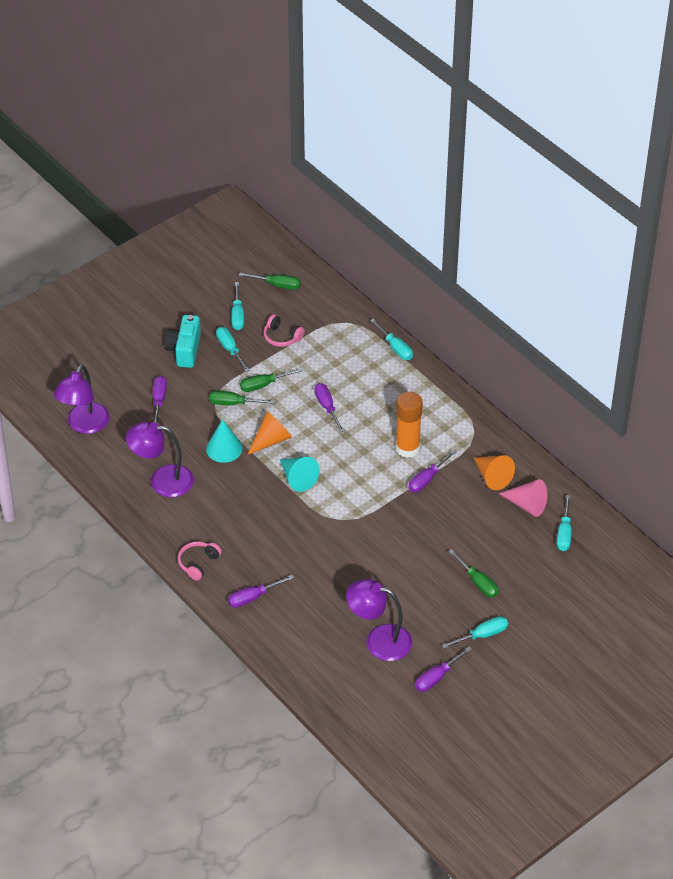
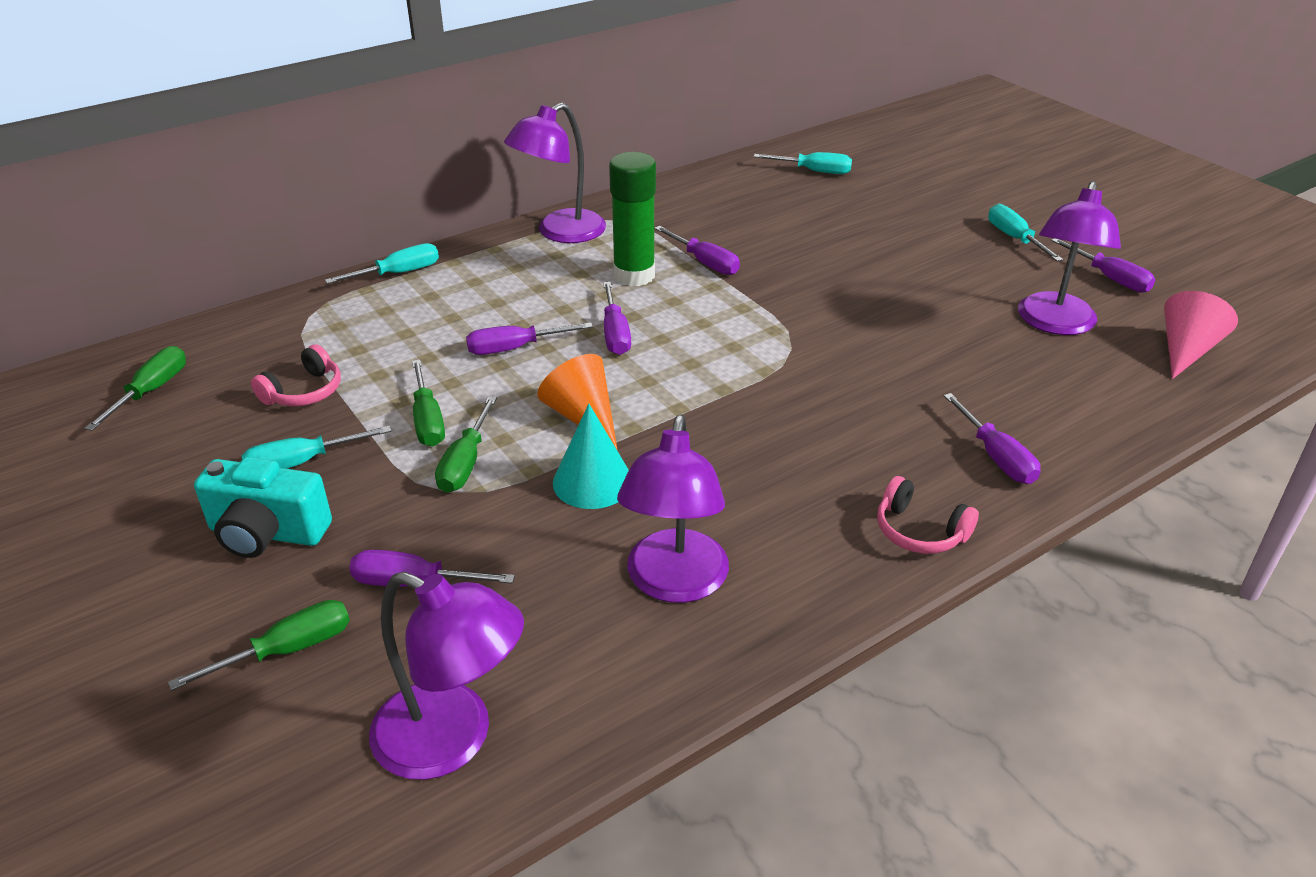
camera: 85 degrees left, 10 degrees down
turquoise screwdriver [231,282,244,330] -> none
turquoise cone [280,457,319,492] -> none
orange glue stick [396,392,423,458] -> green glue stick [609,152,656,286]
green screwdriver [448,549,499,598] -> green screwdriver moved to [168,600,350,691]
orange cone [474,455,515,490] -> none
pink cone [498,479,547,517] -> pink cone moved to [1164,291,1238,379]
none -> purple lamp [504,103,606,243]
none -> purple screwdriver [603,282,631,355]

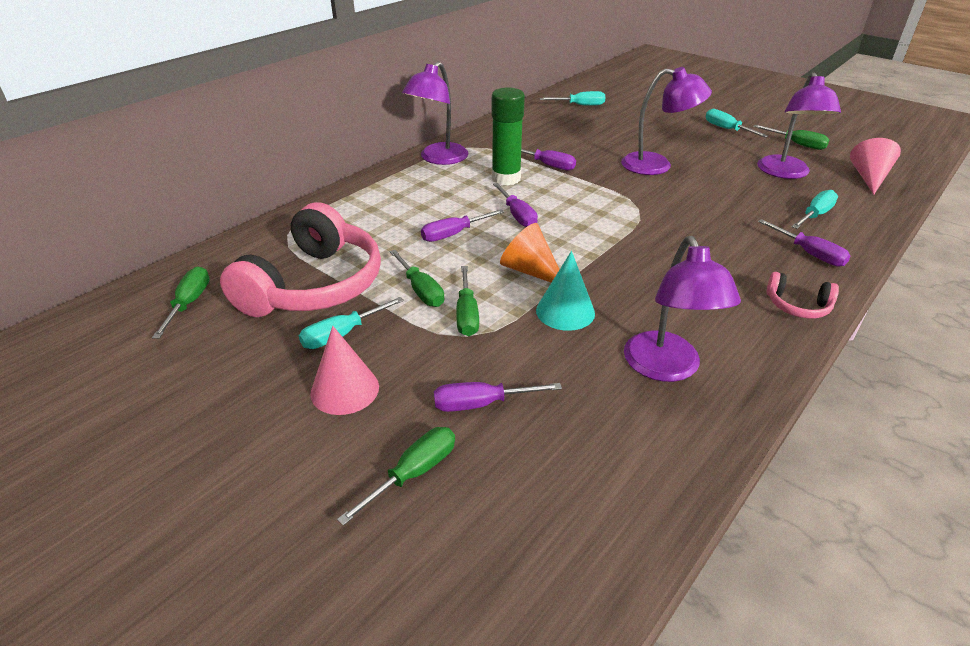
camera: 15 degrees left, 0 degrees up
turquoise camera [194,457,332,558] -> pink cone [310,326,379,415]
pink headphones [251,344,341,406] -> pink headphones [220,202,381,317], size x2.30
turquoise screwdriver [325,243,439,284] -> turquoise screwdriver moved to [791,190,838,229]
purple lamp [369,572,524,780] -> purple lamp moved to [621,67,712,175]
purple screwdriver [1051,238,1155,293] -> green screwdriver [753,125,829,150]

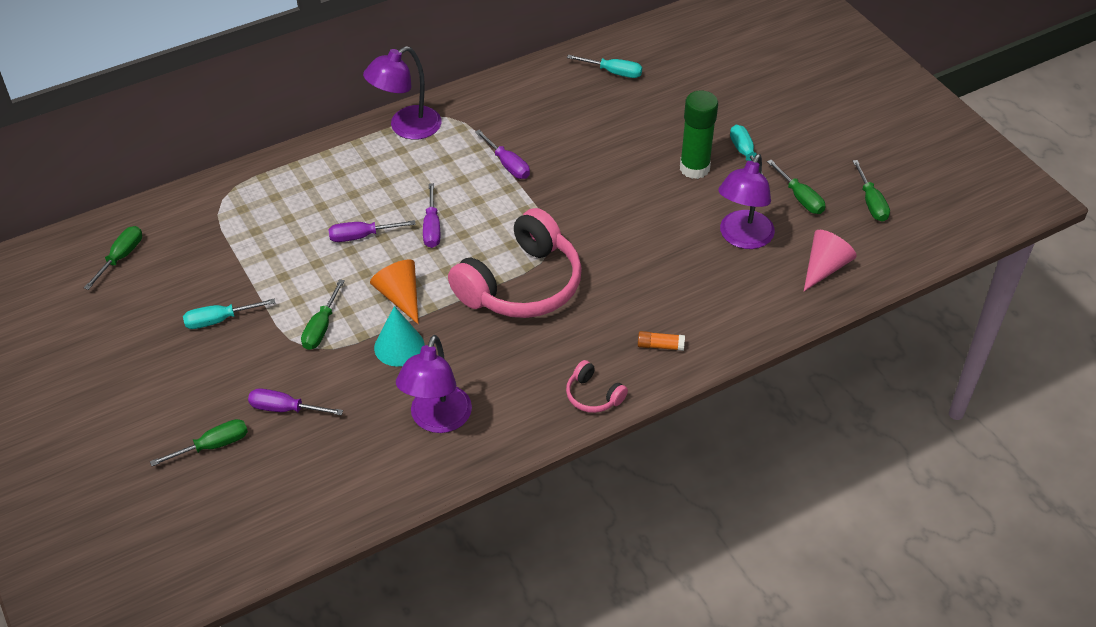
camera: 20 degrees right, 10 degrees up
pink headphones [220,202,381,317] -> pink headphones moved to [448,208,582,318]
pink cone [310,326,379,415] -> none
green screwdriver [390,250,444,307] -> green screwdriver moved to [853,160,890,222]
green glue stick [492,87,525,185] -> green glue stick moved to [680,90,718,179]
purple lamp [621,67,712,175] -> none
purple screwdriver [758,219,850,266] -> orange glue stick [638,331,685,351]
turquoise screwdriver [791,190,838,229] -> none

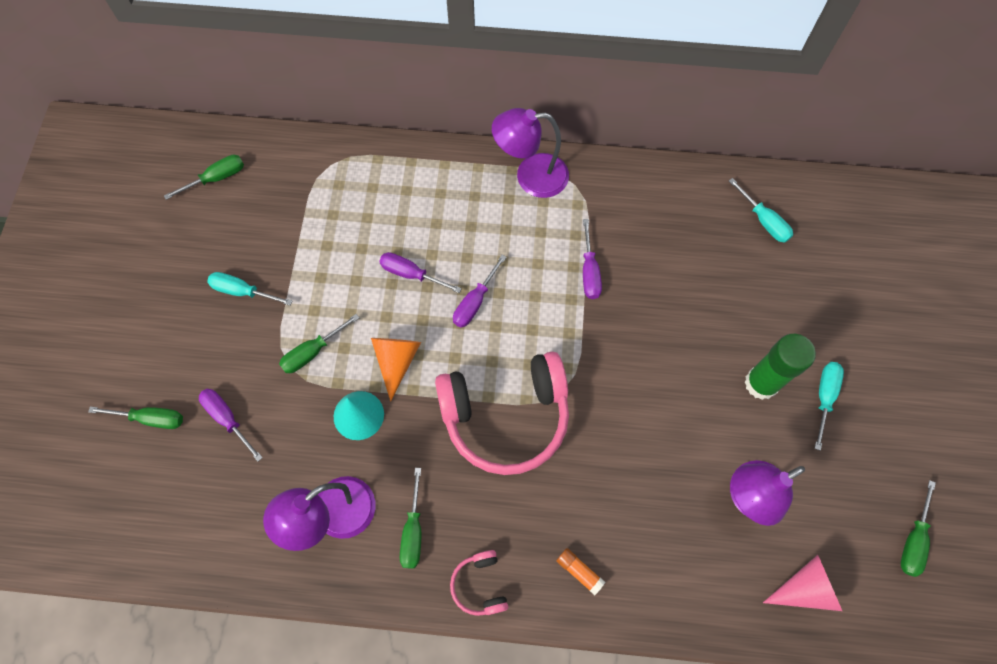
camera: 35 degrees right, 20 degrees up
green screwdriver [767,160,825,214] -> green screwdriver moved to [400,468,421,569]

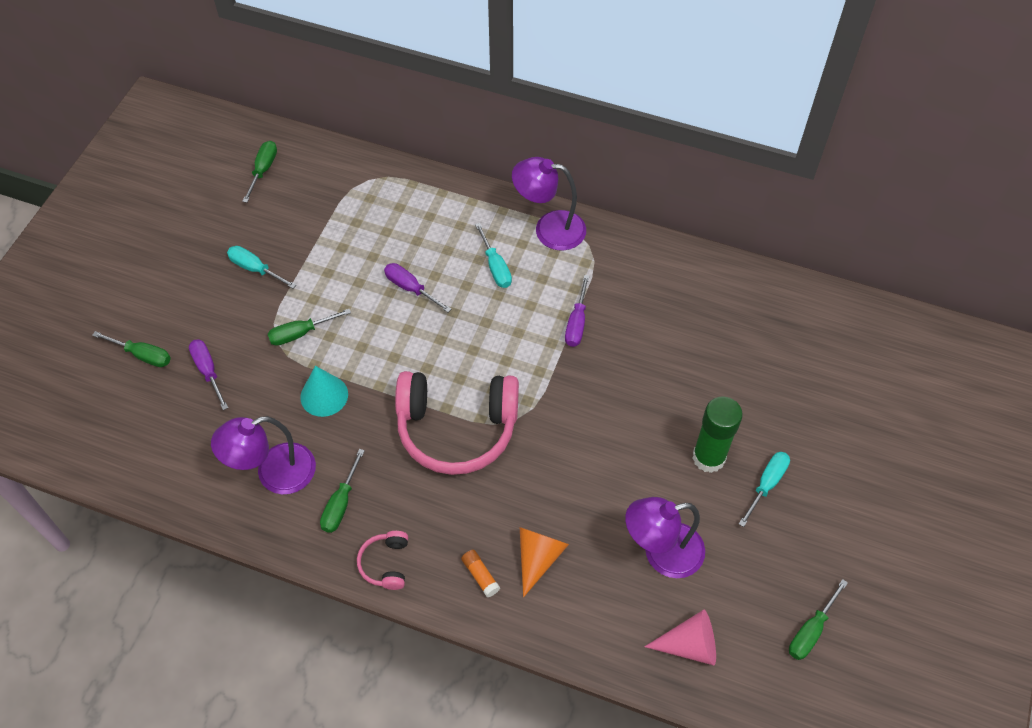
camera: 15 degrees right, 10 degrees down
green screwdriver [164,155,244,200] -> green screwdriver turned 60 degrees counterclockwise [242,141,277,203]
orange cone [371,338,421,401] -> orange cone moved to [520,527,569,597]
purple screwdriver [453,255,507,328] -> none
turquoise screwdriver [729,178,793,243] -> turquoise screwdriver moved to [475,223,512,288]

